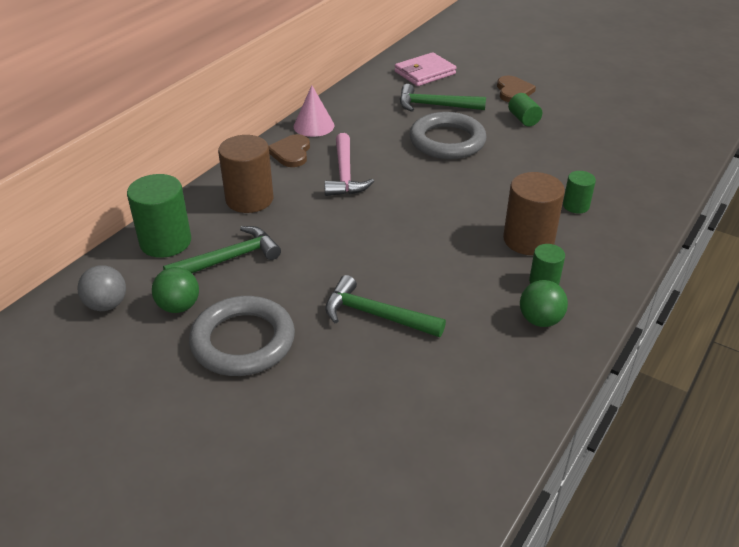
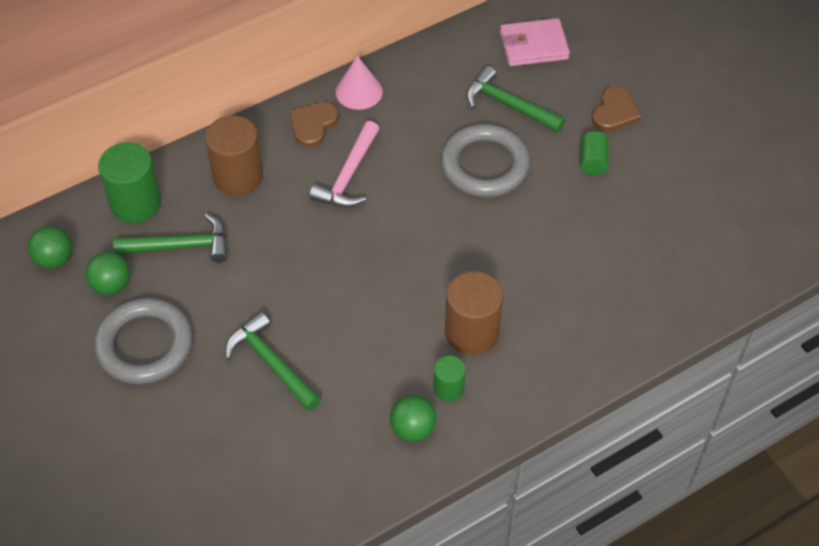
camera: 25 degrees right, 15 degrees up
grey ball [77,265,126,311] -> green ball [28,226,72,269]
green cylinder [563,171,596,214] -> none

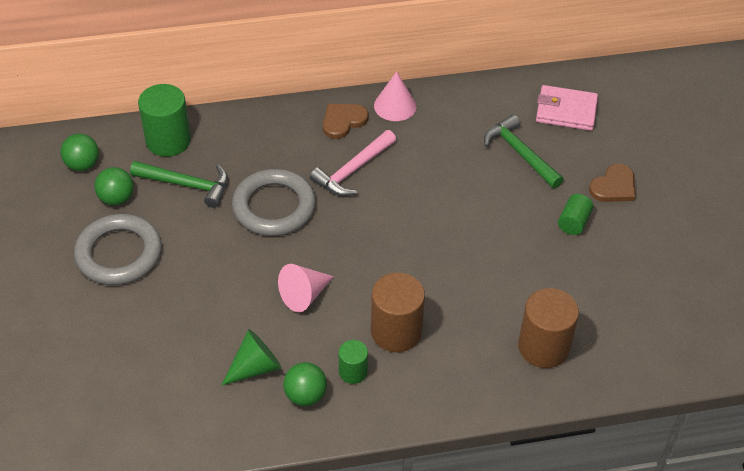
camera: 20 degrees right, 5 degrees down
brown cylinder [205,115,263,196] -> brown cylinder moved to [518,288,579,368]
green hammer [225,312,321,411] -> none
grey ring [441,124,530,197] -> grey ring moved to [232,169,316,236]
none -> green cone [221,329,282,386]
none -> pink cone [278,264,334,312]

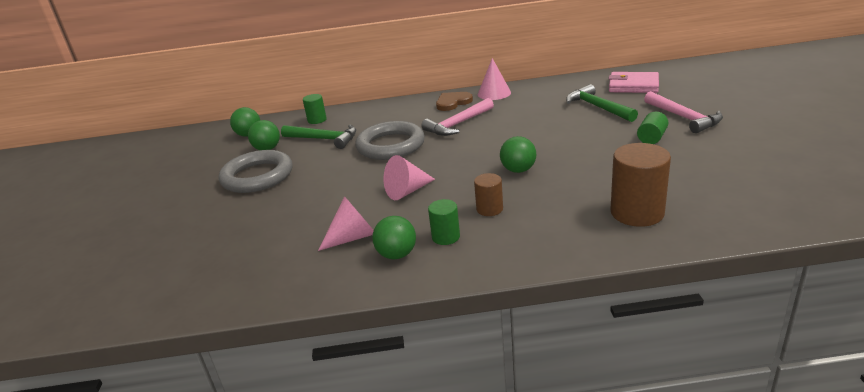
camera: 10 degrees right, 20 degrees down
green cylinder [138,84,191,157] -> green cylinder [303,94,327,124], size x0.55
green cone [221,329,282,386] -> pink cone [318,196,374,251]
brown cylinder [371,273,425,352] -> brown cylinder [474,173,503,216], size x0.55
brown heart [589,164,636,202] -> pink hammer [644,91,723,133]
none -> green ball [500,136,536,173]

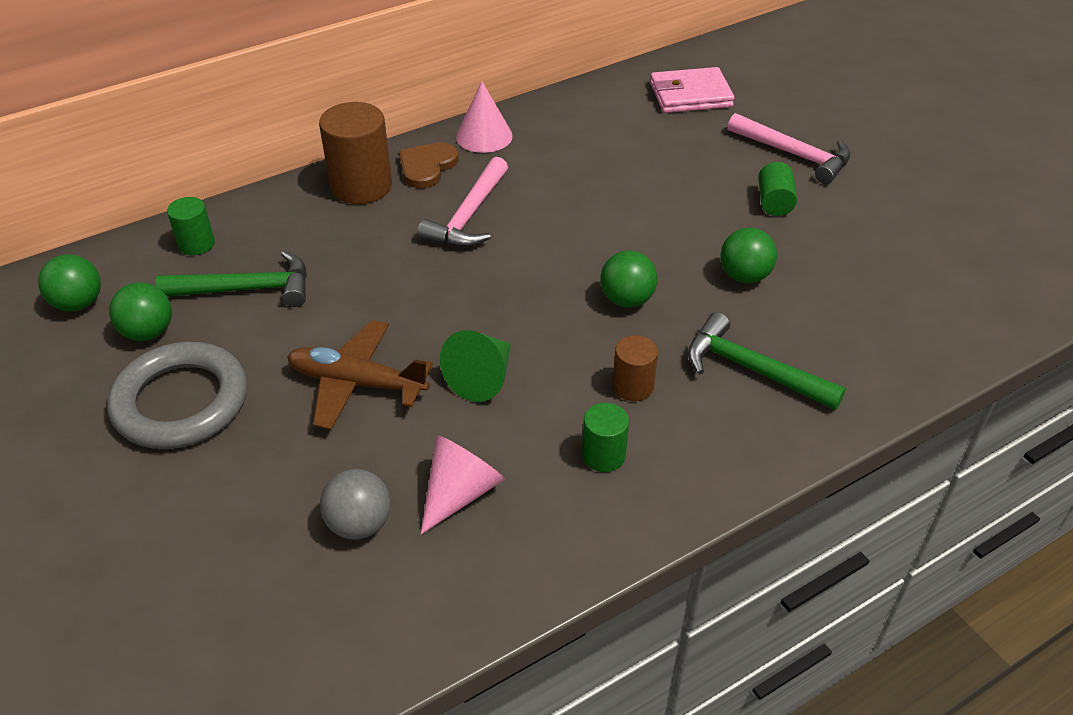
camera: 30 degrees left, 15 degrees up
grey ring [355,121,425,160] -> none
green ball [372,216,416,259] -> green ball moved to [721,228,777,283]
pink cone [383,155,435,200] -> green cone [440,330,511,402]
green hammer [566,84,638,122] -> green hammer moved to [688,312,846,410]
brown cylinder [610,143,671,227] -> brown cylinder moved to [319,102,392,204]
none -> brown plane [287,320,433,430]
none -> grey ball [320,469,391,540]

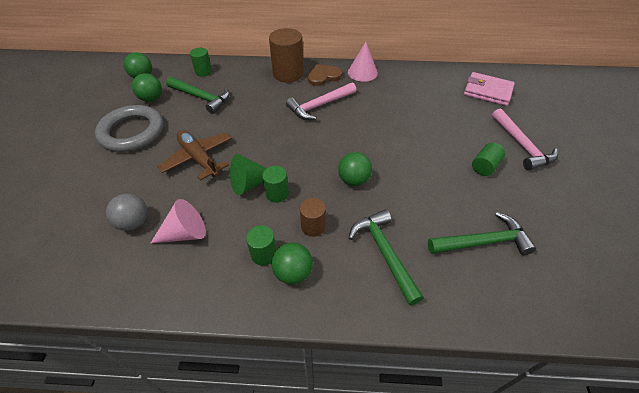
camera: 35 degrees right, 5 degrees up
green ball [721,228,777,283] -> green ball moved to [271,243,313,284]
none -> green cylinder [262,166,289,203]
none -> green hammer [428,212,536,255]

